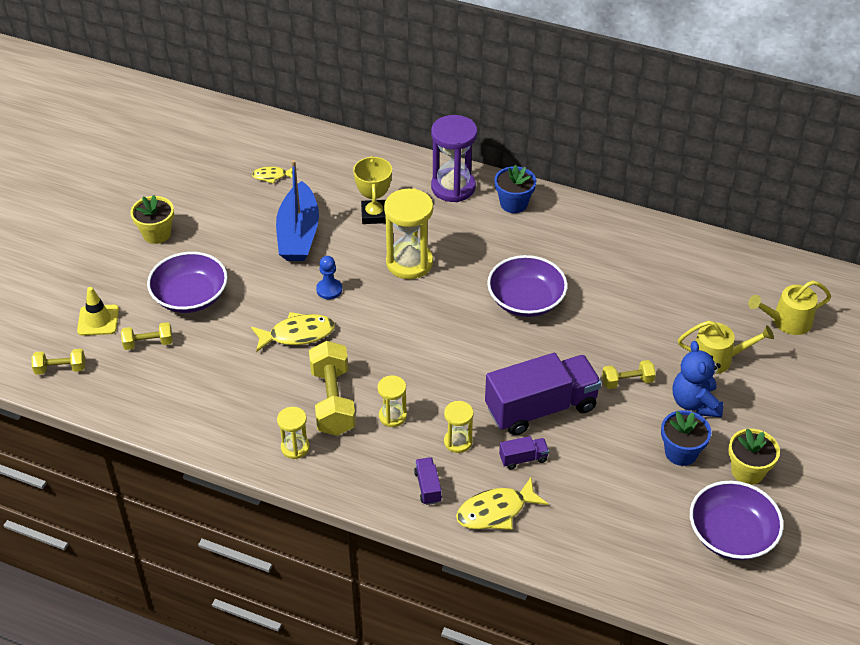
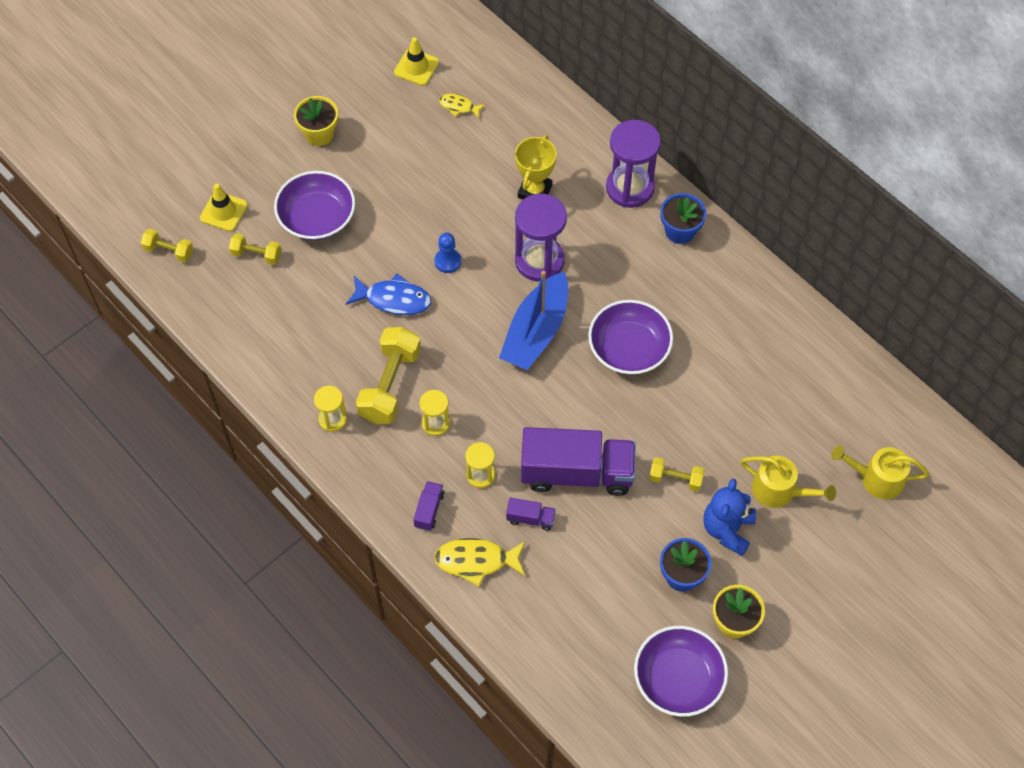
camera: 25 degrees right, 15 degrees up
yellow fish [251,312,335,352] -> blue fish [346,274,432,315]
blue boat [276,160,319,261] -> blue boat moved to [499,271,568,370]
yellow hourglass [384,188,433,279] -> purple hourglass [515,194,567,281]
none -> yellow traffic cone [394,37,439,86]

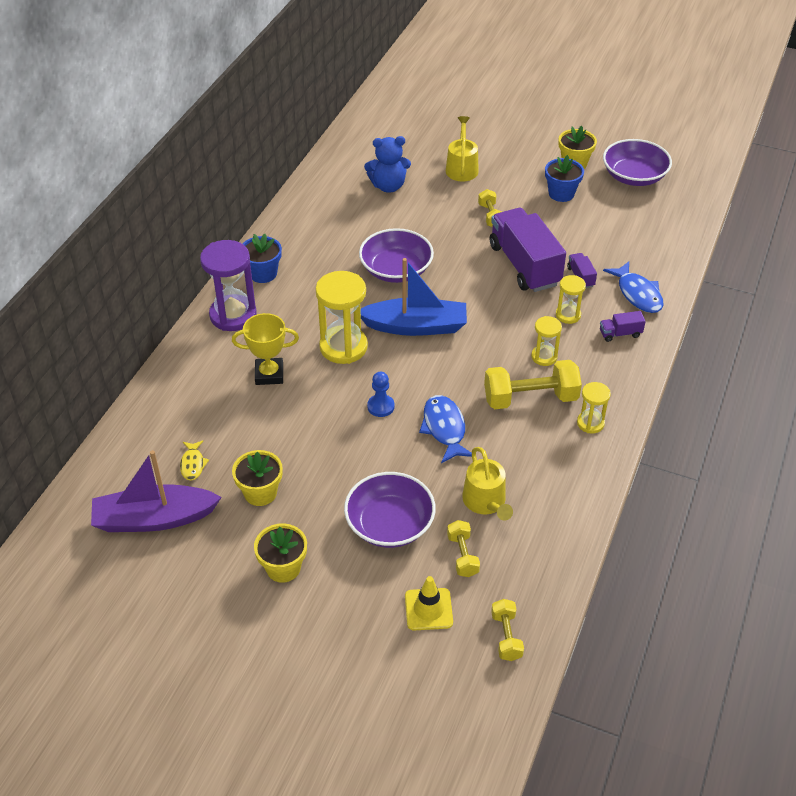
camera: 115 degrees left, 15 degrees down
yellow traffic cone [394,37,439,86] -> purple boat [91,450,222,532]
yellow fish [434,538,525,587] -> blue fish [603,261,664,313]
purple hourglass [515,194,567,281] -> yellow hourglass [316,271,368,364]
blue teddy bear [703,479,756,556] -> blue teddy bear moved to [364,136,411,193]
yellow watering can [831,445,929,499] -> yellow watering can moved to [462,447,513,521]
none -> yellow flower pot [232,450,283,506]

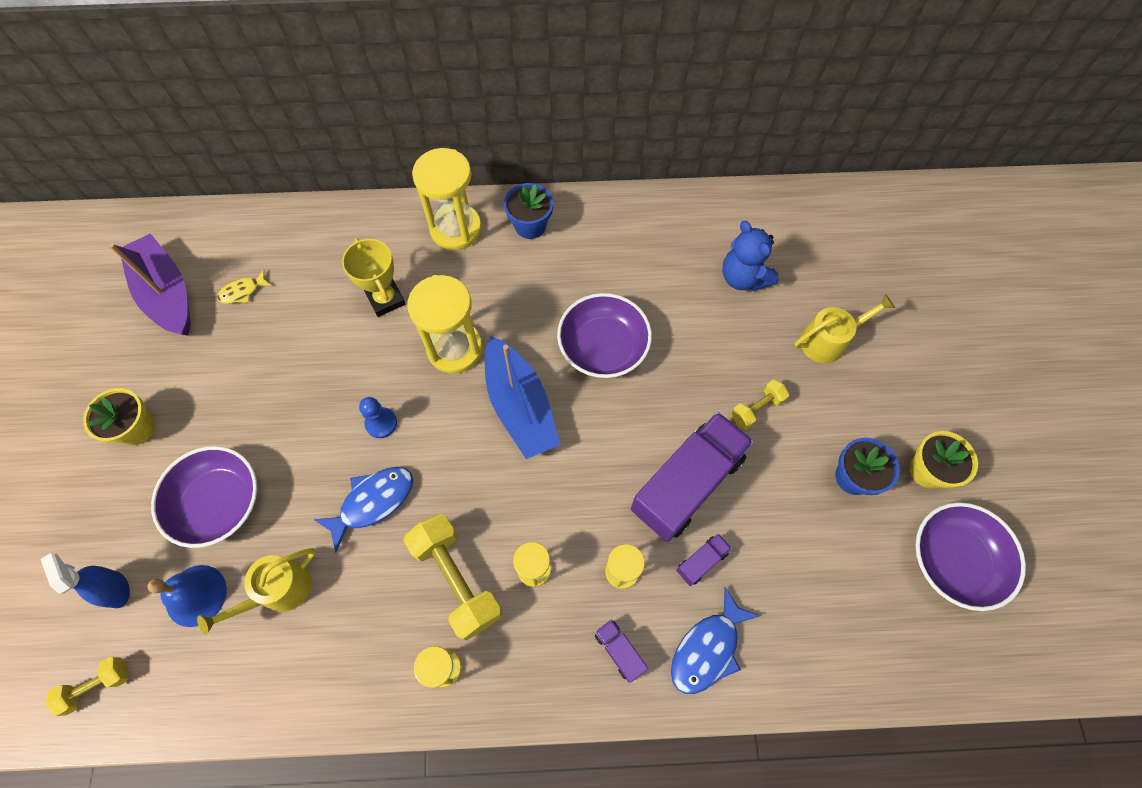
camera: 65 degrees right, 20 degrees up
purple hourglass [200,240,257,331] -> yellow hourglass [412,148,482,250]
yellow flower pot [232,450,283,506] -> none
yellow traffic cone [405,576,453,631] -> blue spray bottle [41,553,130,608]
yellow dumbbell [447,520,480,577] -> blue bell [147,565,227,627]

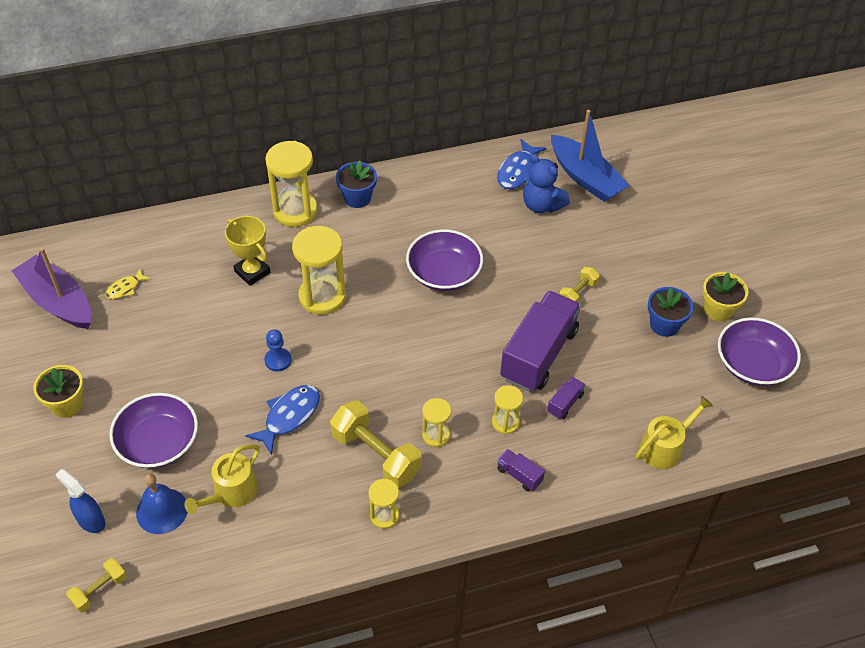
camera: 15 degrees left, 15 degrees down
blue boat [485,336,560,459] -> blue boat moved to [551,110,630,202]
blue fish [671,587,760,694] -> blue fish moved to [497,139,547,189]
yellow watering can [794,294,895,363] -> yellow watering can moved to [636,396,713,469]

